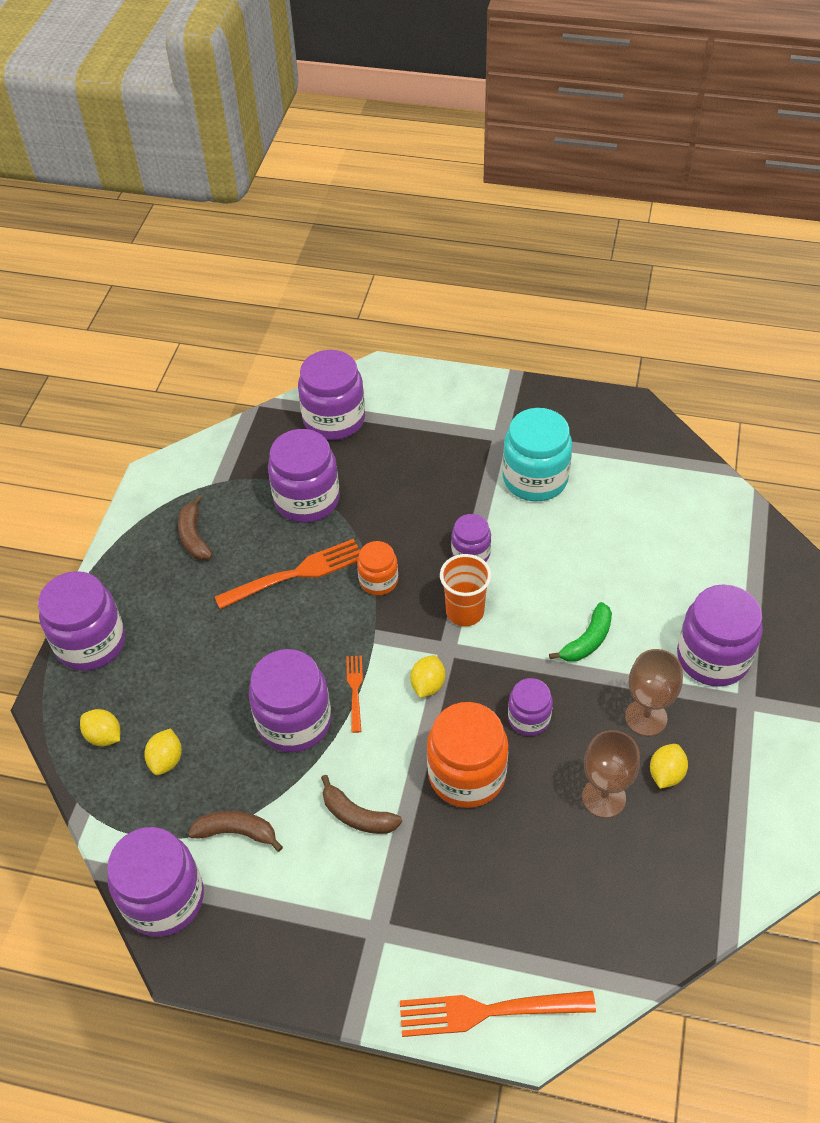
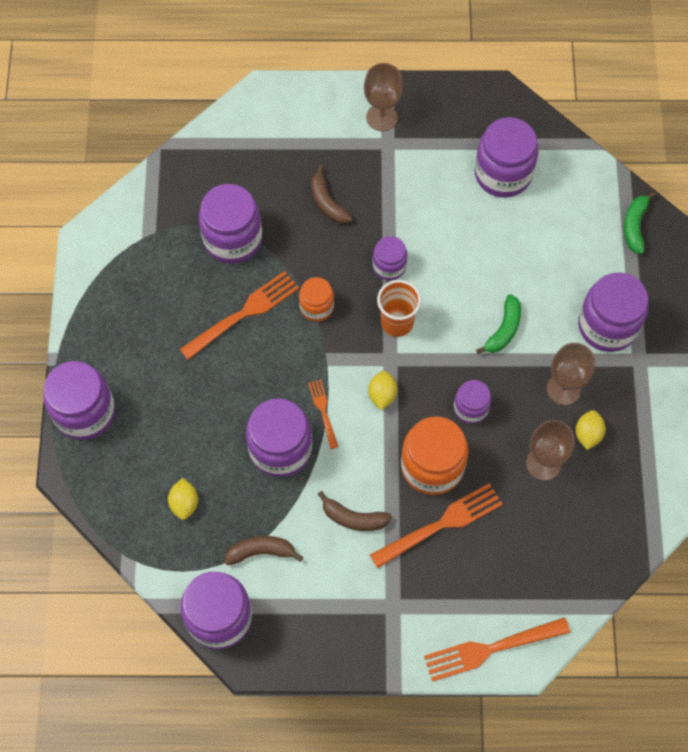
camera: 15 degrees left, 15 degrees up
yellow lemon [80,709,120,746] -> none
brown banana [178,496,212,560] -> brown banana moved to [311,165,353,224]
purple jar [298,350,365,440] -> purple jar moved to [474,117,538,198]
turquoise jar [503,408,572,501] -> none
none -> brown goblet [364,63,403,131]
none -> orange fork [370,483,503,568]
none -> green banana [624,192,655,254]

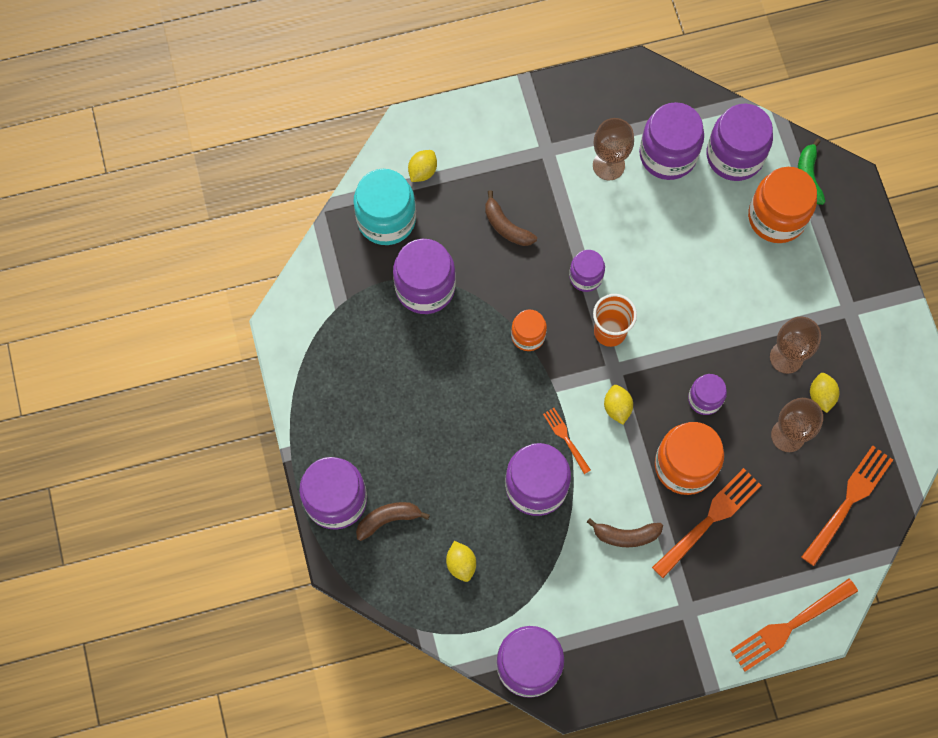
camera: 15 degrees left, 5 degrees up
orange fork [180,271,299,360] -> orange fork moved to [802,446,893,566]
brown banana [224,536,303,565] -> brown banana moved to [356,502,430,541]
brown goblet [364,63,403,131] -> brown goblet moved to [593,118,634,181]
green banana [476,294,521,354] -> none
purple jar [578,272,648,352] -> purple jar moved to [707,103,773,181]
none -> turquoise jar [353,169,416,245]
none -> yellow lemon [408,150,437,182]
none -> orange jar [748,167,817,243]

